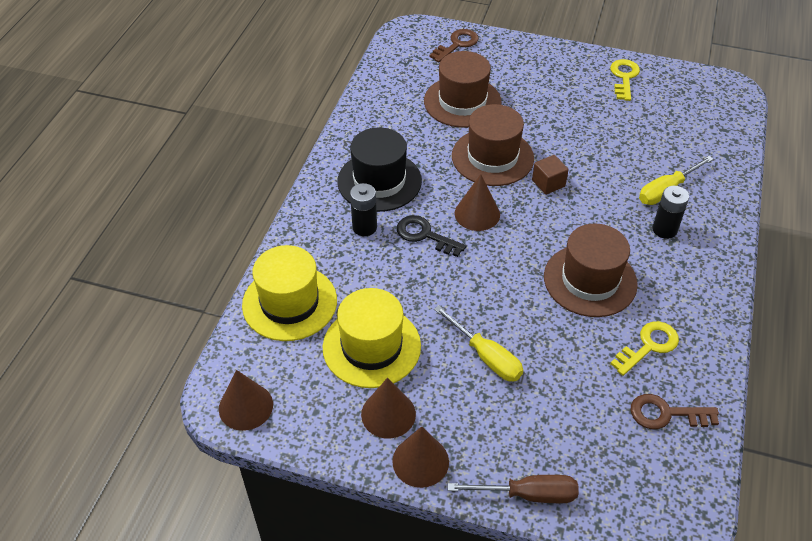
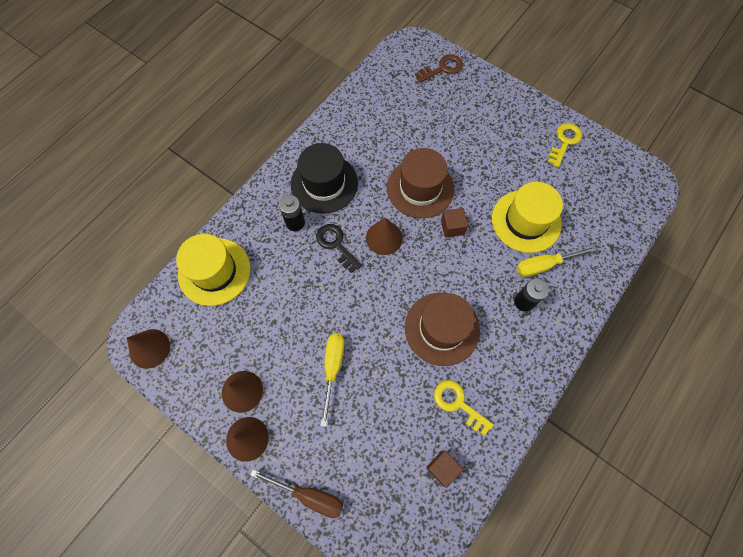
camera: 20 degrees right, 20 degrees up
yellow hat [323,288,421,388] -> yellow hat moved to [492,182,563,253]
brown hat [424,51,502,128] -> none
yellow screwdriver [434,305,523,381] -> yellow screwdriver turned 150 degrees counterclockwise [321,333,344,427]
yellow key [610,321,679,376] -> yellow key turned 120 degrees counterclockwise [434,380,494,436]
brown key [631,394,719,429] -> brown cube [426,451,463,488]

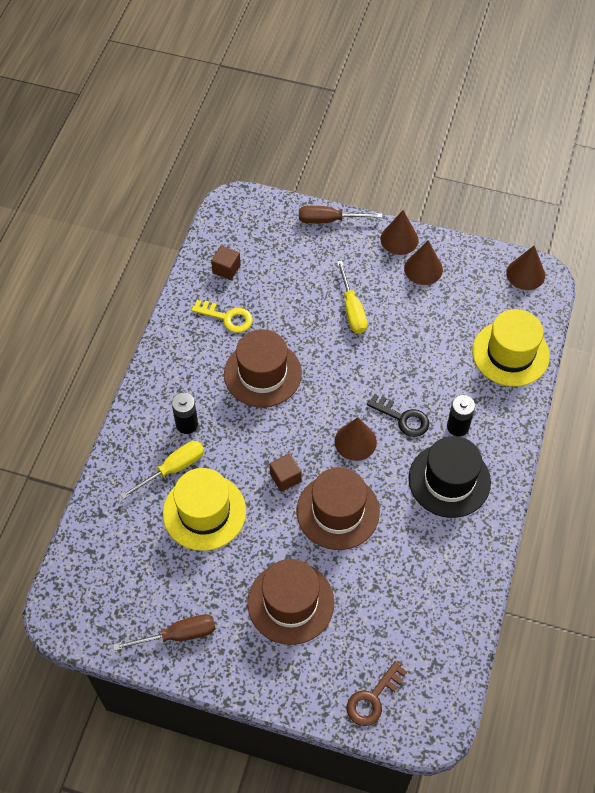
camera: 160 degrees right, 10 degrees down
yellow key [548,123,582,167] -> brown screwdriver [113,614,216,651]
none -> brown hat [247,559,334,645]

